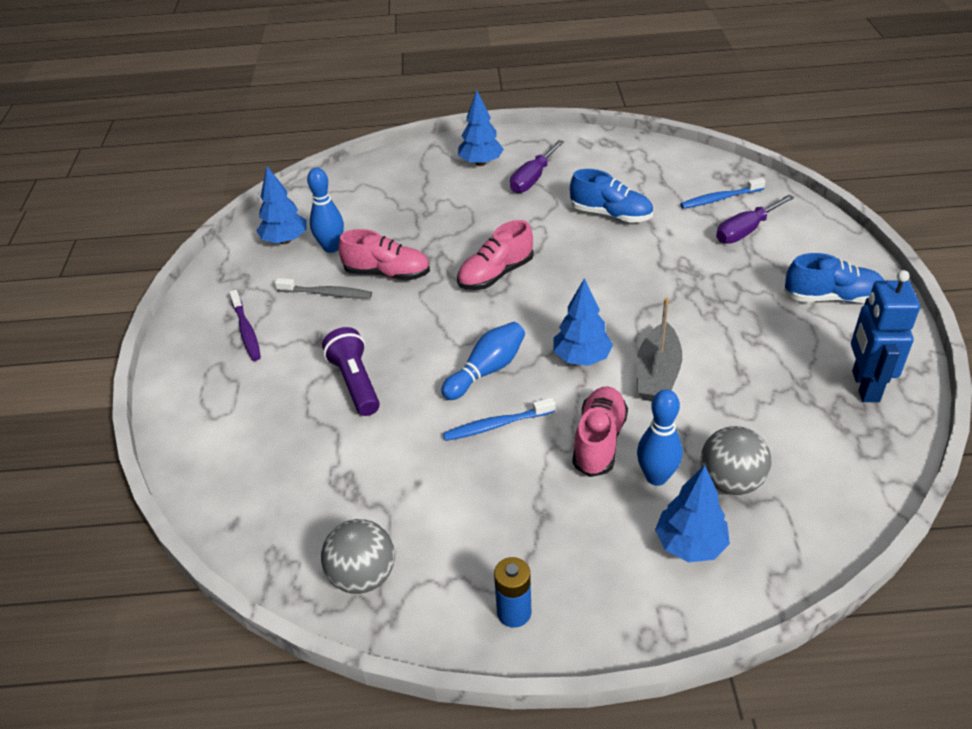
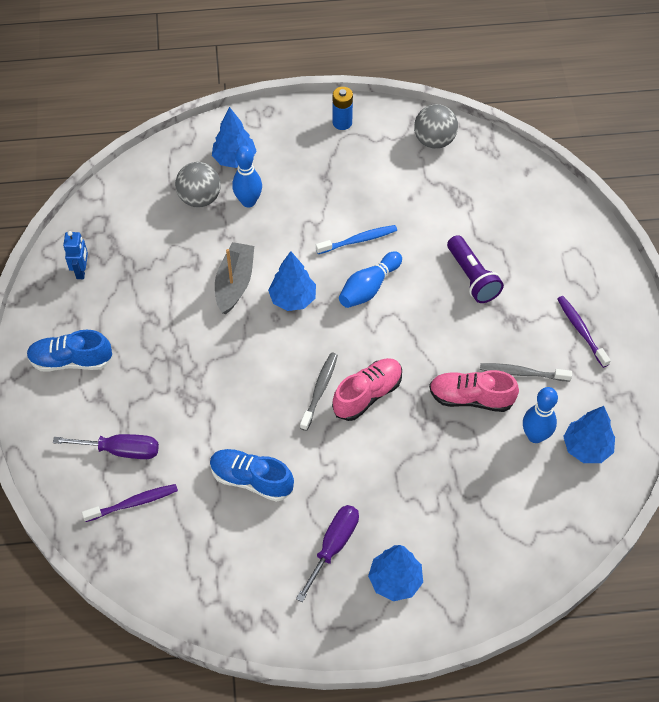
camera: 175 degrees right, 15 degrees up
pink shoe [573,386,628,477] -> none
blue toothbrush [680,178,766,209] -> purple toothbrush [82,484,178,522]
purple screwdriver [716,194,794,244] -> purple screwdriver turned 45 degrees clockwise [53,434,159,459]
blue robot [851,270,920,402] -> blue robot [63,231,88,279], size x0.60
none -> grey toothbrush [300,353,338,431]

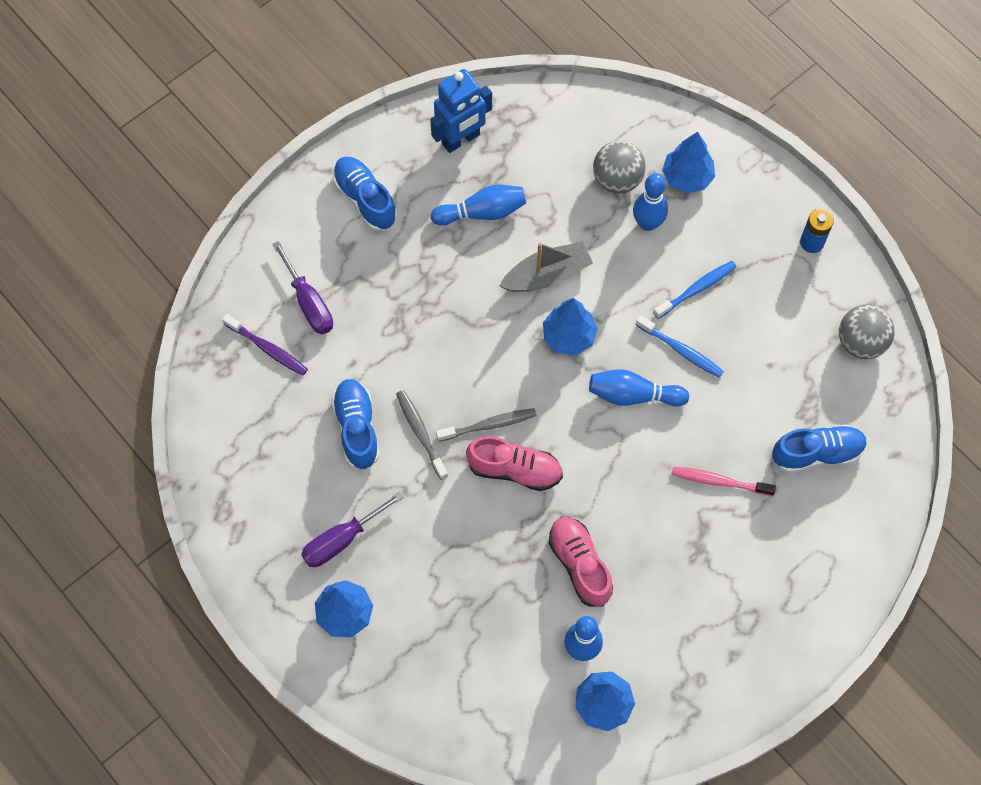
camera: 55 degrees right, 10 degrees up
blue robot [63,231,88,279] -> blue robot [430,69,492,153], size x1.68
purple screwdriver [296,505,359,602] -> purple screwdriver turned 150 degrees clockwise [301,491,404,567]
purple flashlight [447,235,504,303] -> pink toothbrush [671,467,776,496]
grey toothbrush [480,363,572,382] -> grey toothbrush moved to [396,390,448,480]
purple toothbrush [557,296,611,368] -> none
none -> blue bowling pin [431,185,526,225]
none -> blue toothbrush [653,261,736,319]
none -> blue shoe [772,425,867,473]

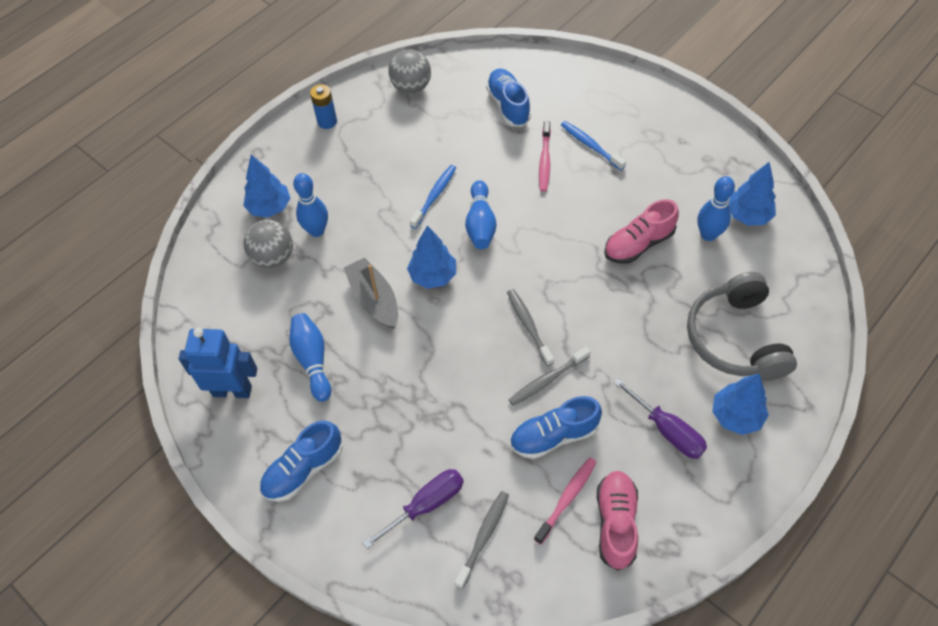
camera: 95 degrees left, 10 degrees down
purple toothbrush [222,314,308,375] -> grey toothbrush [455,491,509,589]
blue robot [430,69,492,153] -> blue robot turned 45 degrees counterclockwise [179,328,257,398]
pink shoe [466,436,563,491] -> pink shoe moved to [597,471,638,571]
blue toothbrush [653,261,736,319] -> blue toothbrush moved to [561,121,626,170]
none -> pink toothbrush [534,457,597,544]
none -> grey headphones [687,272,797,381]

